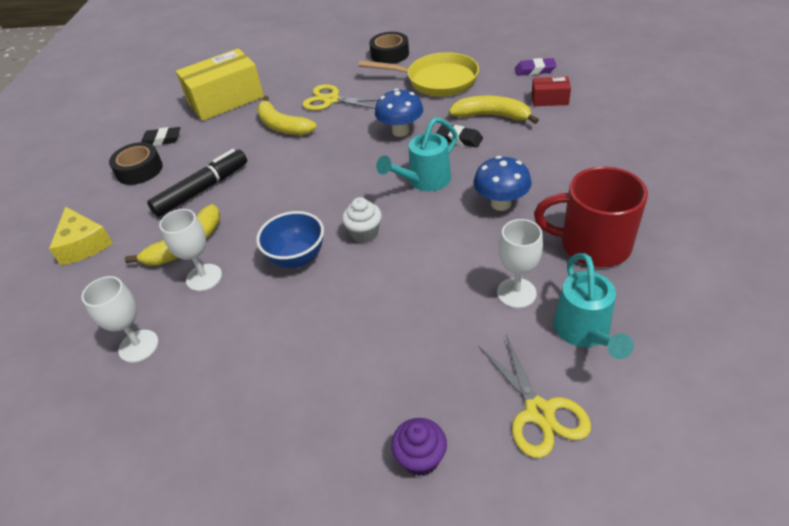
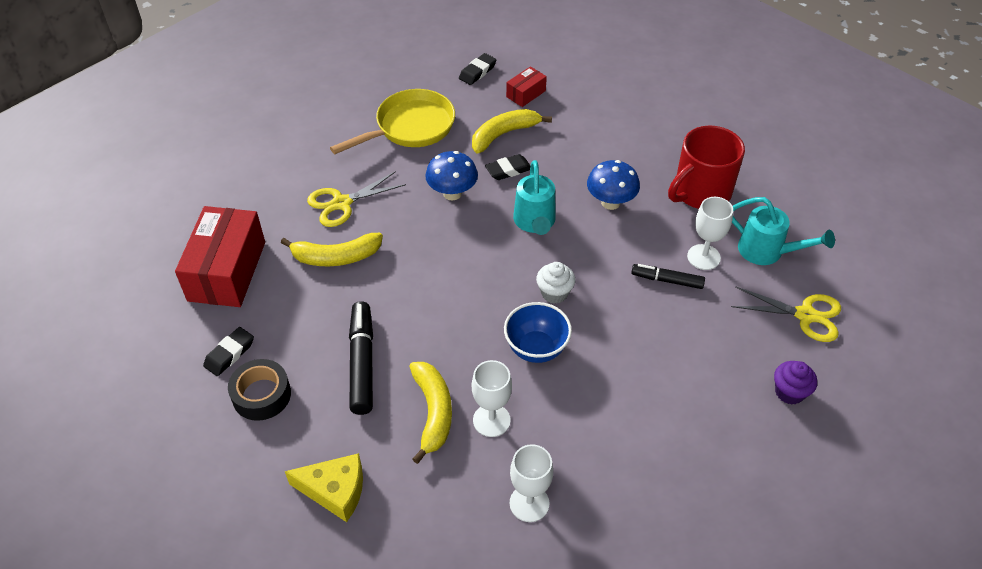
camera: 55 degrees left, 5 degrees up
yellow box [176,48,264,121] -> red box [175,206,265,307]
black tape [369,32,409,64] -> none
purple eraser [515,58,557,76] -> black eraser [459,53,497,85]
none -> black marker [631,264,705,289]

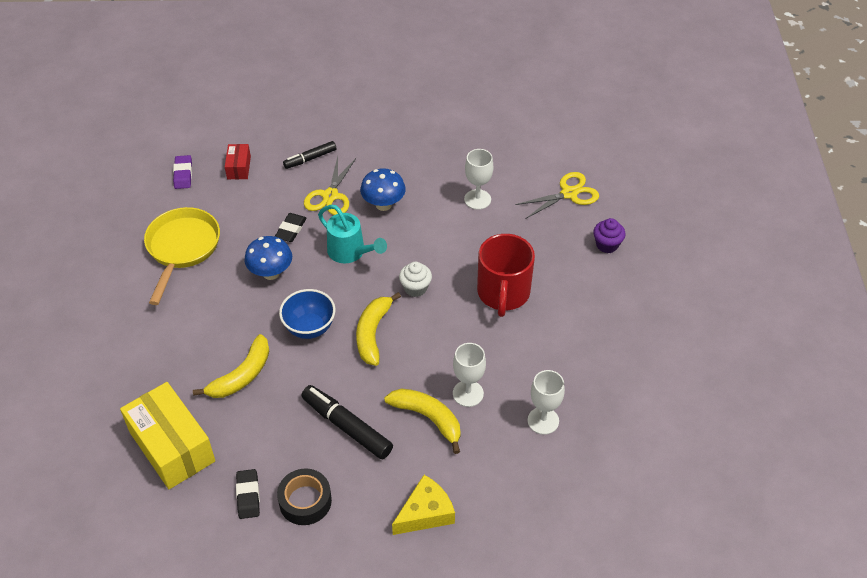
camera: 45 degrees left, 0 degrees up
red box [175,206,265,307] -> yellow box [120,382,215,489]
yellow scissors [307,171,406,227] -> yellow scissors moved to [304,157,357,215]
black eraser [459,53,497,85] -> purple eraser [173,155,192,189]
yellow banana [472,109,552,153] -> yellow banana moved to [356,292,401,366]
blue bowl [504,302,572,363] -> blue bowl moved to [279,289,336,339]
black marker [631,264,705,289] -> black marker moved to [283,141,336,169]
red mug [668,125,745,209] -> red mug moved to [477,234,535,317]
turquoise watering can [732,197,835,265] -> none

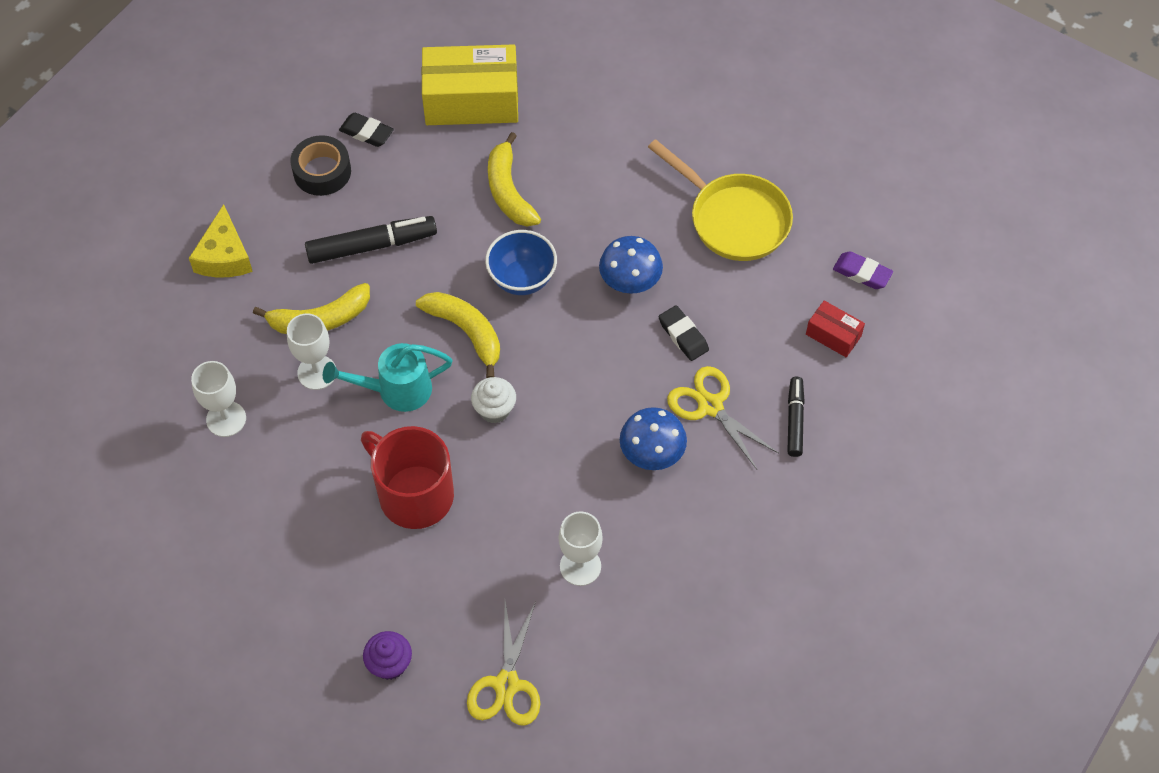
camera: 125 degrees right, 10 degrees up
turquoise watering can [318,205,387,263] -> turquoise watering can moved to [323,343,453,412]

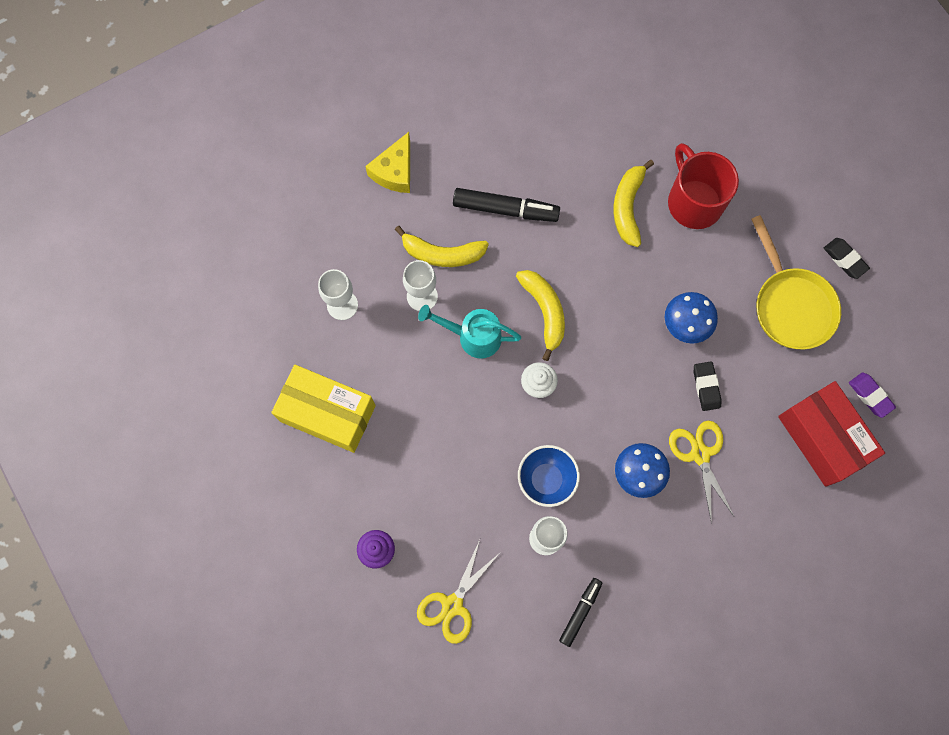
camera: 25 degrees right, 15 degrees up
black tape [290,135,351,196] -> none
black eraser [339,113,394,147] -> black eraser moved to [824,238,870,279]
red mug [361,426,454,529] -> red mug moved to [668,143,739,229]
yellow box [421,44,518,125] -> yellow box moved to [271,365,376,453]
blue bowl [485,230,557,295] -> blue bowl moved to [518,445,580,507]
black marker [787,377,805,457] -> black marker moved to [559,578,602,647]
red box [806,300,865,357] -> red box [778,381,885,487], size x2.10

